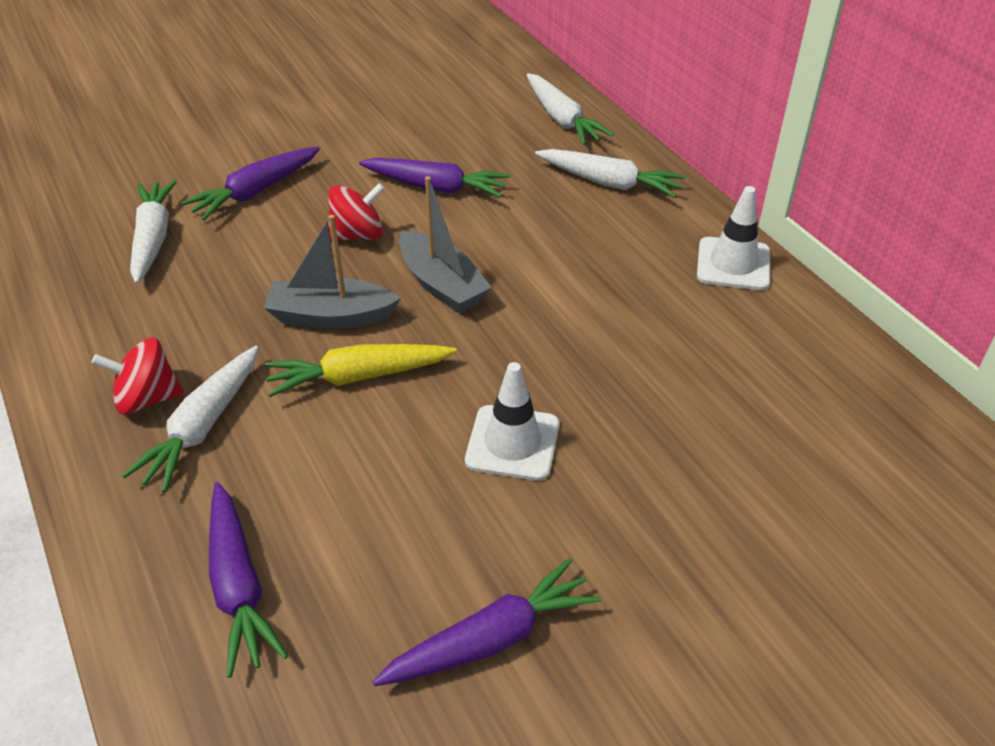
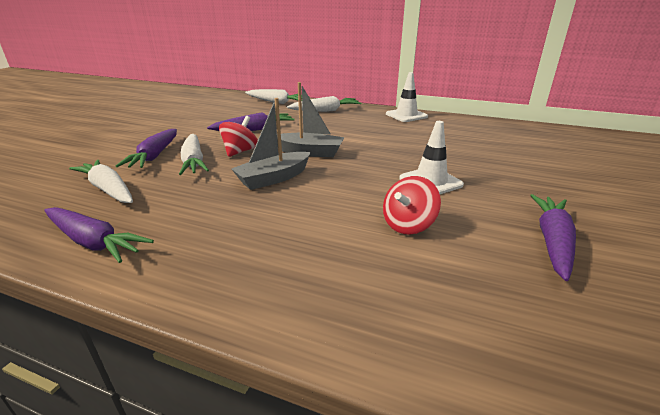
camera: 40 degrees left, 15 degrees down
red spinning top [92,337,184,415] -> red spinning top moved to [383,176,441,235]
white carrot [122,346,259,492] -> white carrot moved to [179,134,209,175]
purple carrot [209,482,288,678] -> purple carrot moved to [44,207,154,263]
yellow carrot [265,344,457,397] -> none

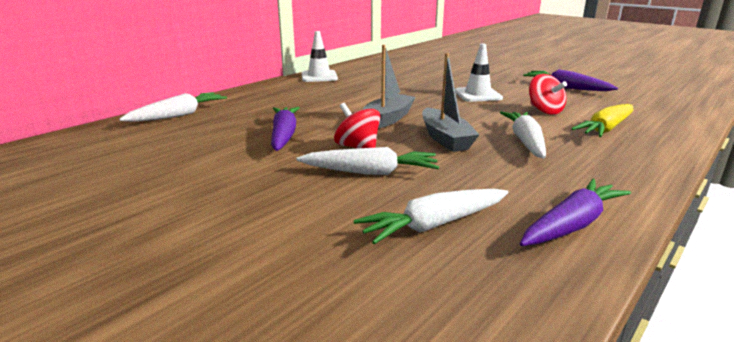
camera: 70 degrees left, 5 degrees down
purple carrot [116,129,177,168] -> none
white carrot [287,96,361,112] -> white carrot moved to [500,112,546,158]
none -> yellow carrot [571,104,634,137]

